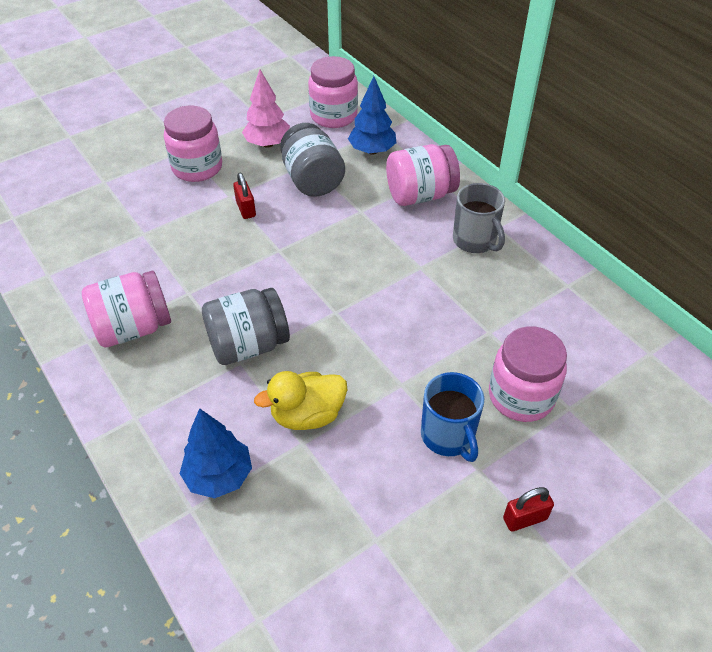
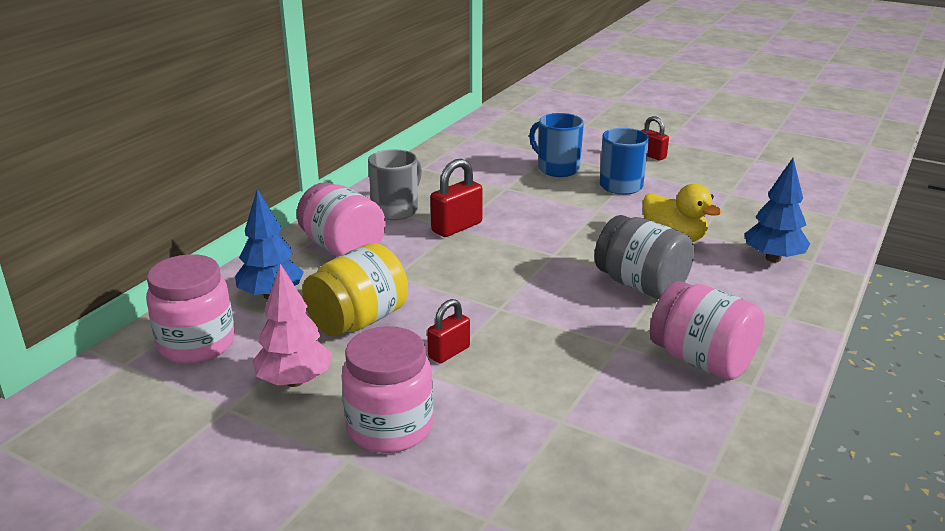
camera: 115 degrees left, 20 degrees down
grey jar [280,123,345,197] -> yellow jar [302,243,408,337]
pink jar [489,326,567,422] -> blue mug [529,113,584,177]
none -> red padlock [430,159,483,237]

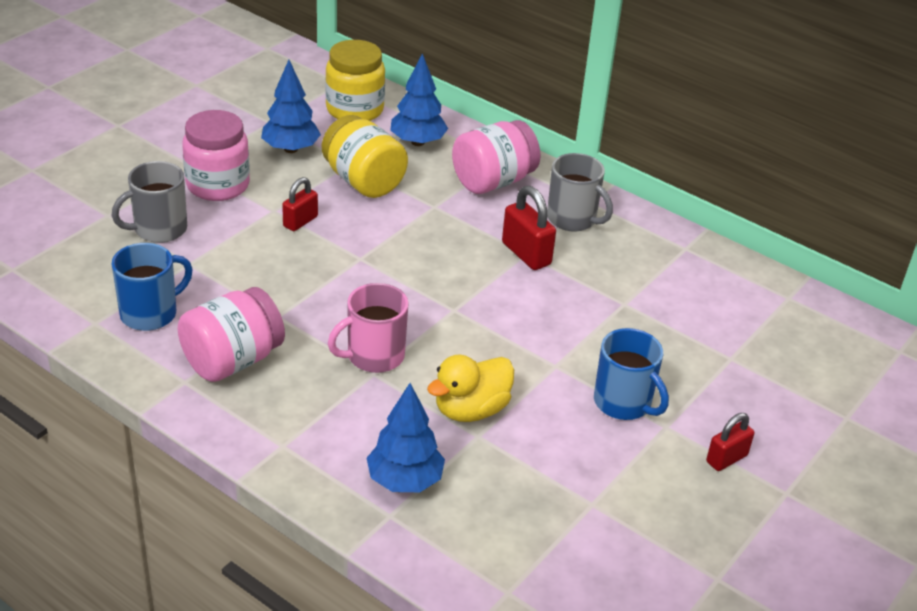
camera: 95 degrees right, 10 degrees up
pink jar [146,254,235,364] -> yellow jar [325,40,385,121]
pink tree [253,264,332,387] -> blue tree [261,60,321,153]
red padlock [427,299,470,364] -> red padlock turned 75 degrees clockwise [282,177,318,231]
blue mug [529,113,584,177] -> blue mug moved to [112,243,193,331]
grey jar [594,215,694,299] -> pink mug [328,283,409,373]
none -> grey mug [111,161,187,243]

